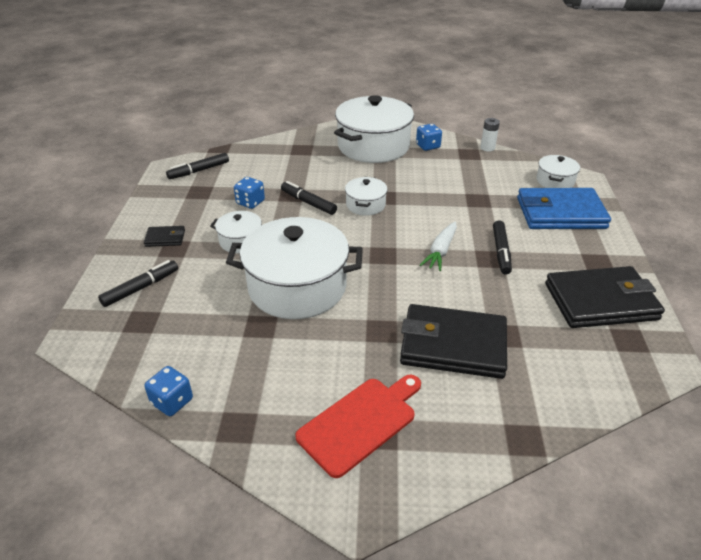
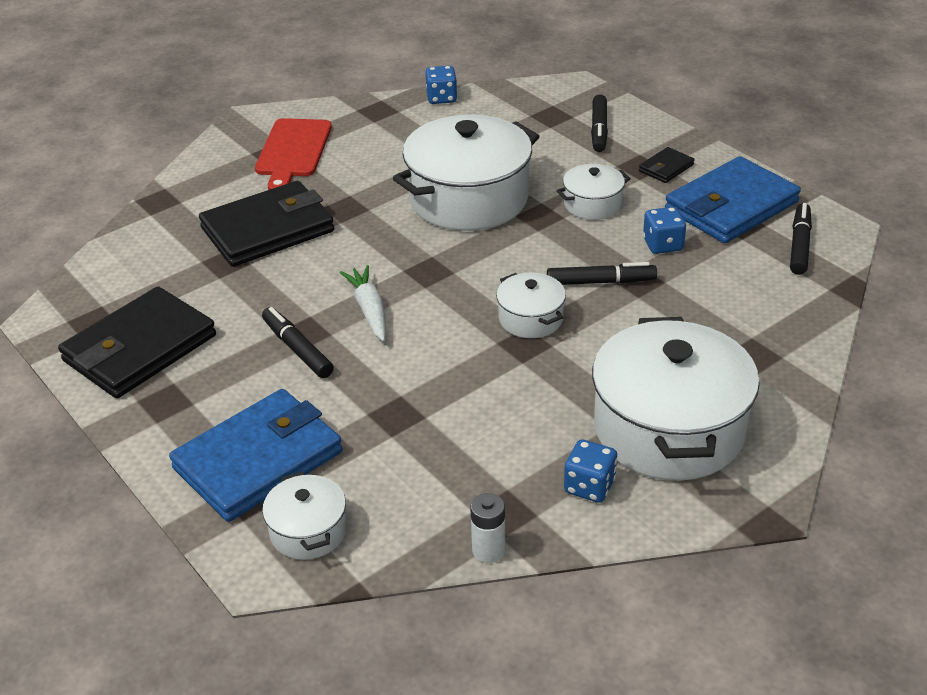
camera: 140 degrees right, 0 degrees up
none -> blue wallet [665,156,801,243]

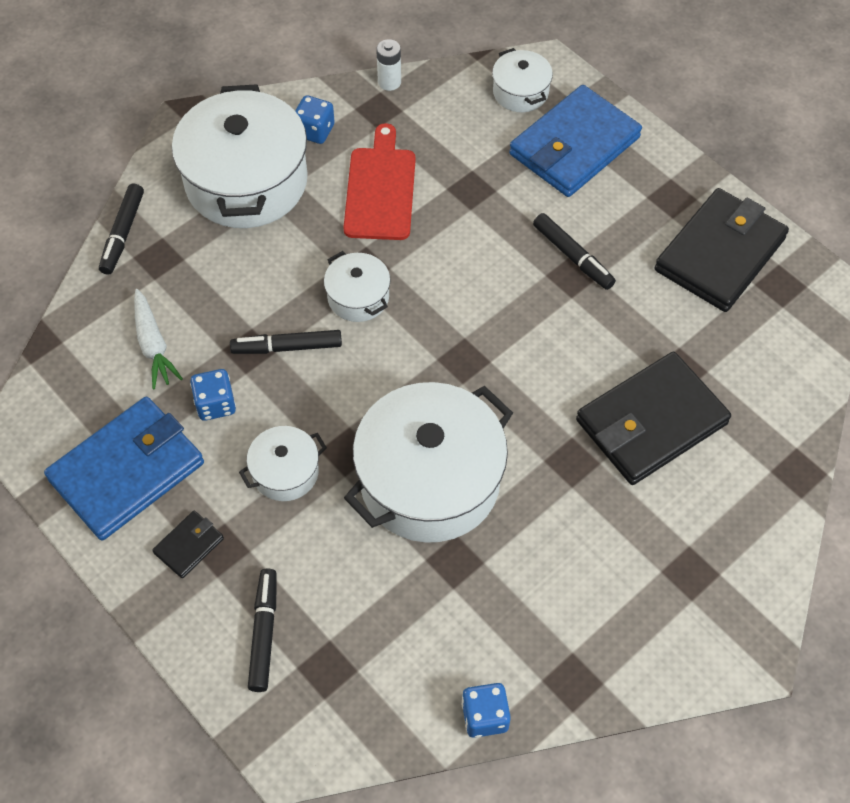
camera: 175 degrees right, 20 degrees up
red cutting board [255,118,332,190] -> red cutting board moved to [343,123,416,240]
white carrot [340,265,386,341] -> white carrot moved to [134,289,183,389]
black marker [790,203,812,275] -> black marker moved to [99,184,144,275]

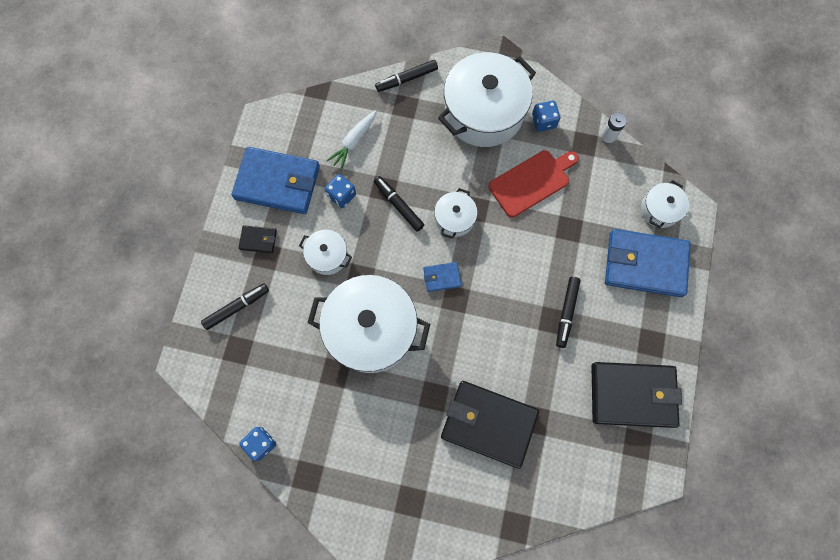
camera: 55 degrees right, 15 degrees up
none -> blue wallet [424,262,461,292]

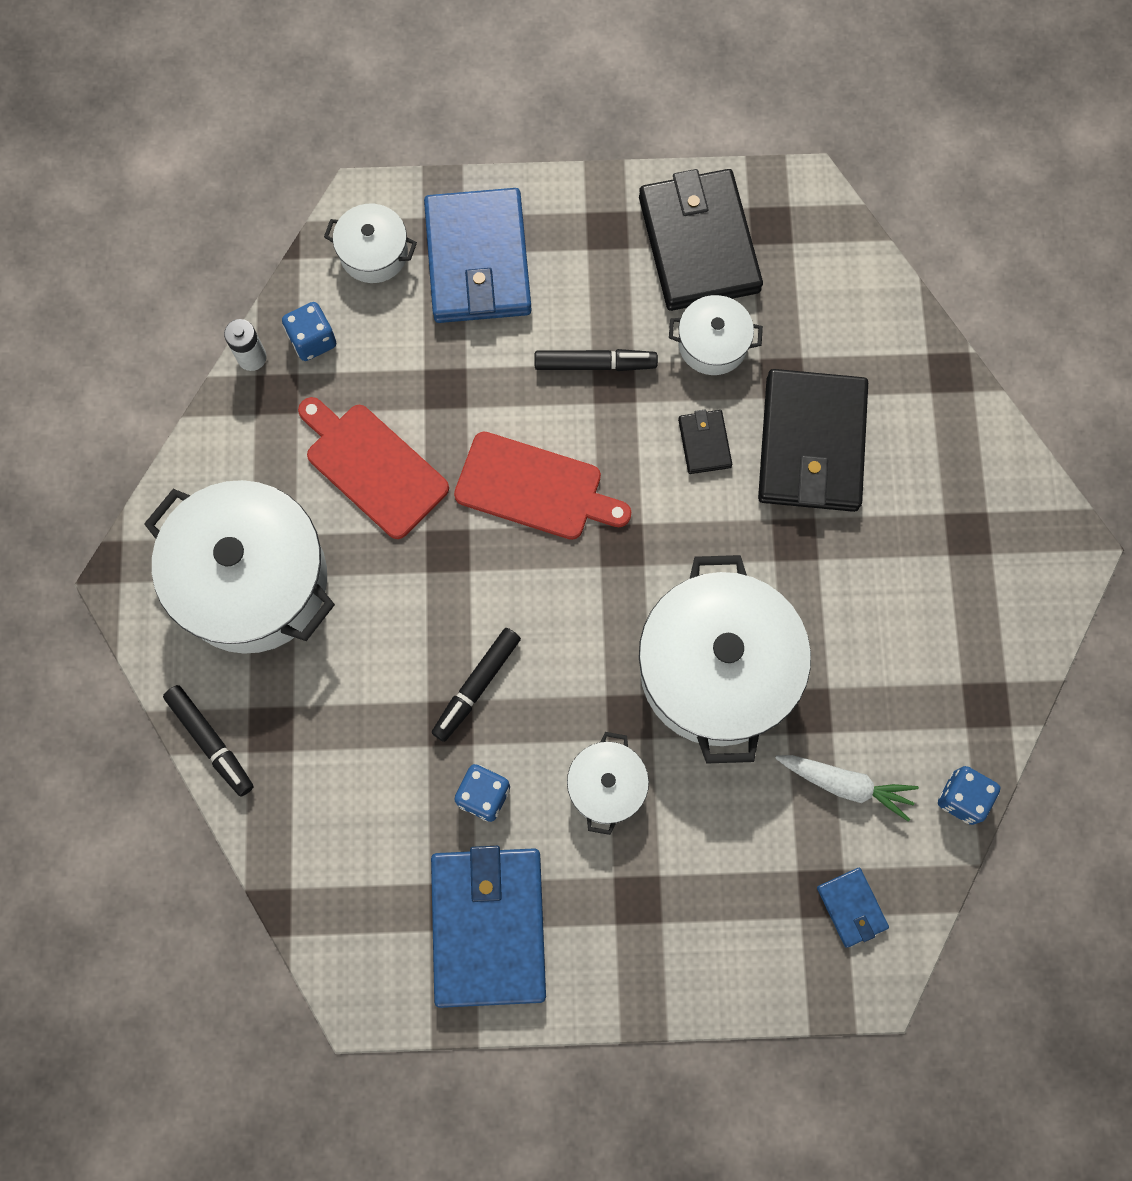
camera: 105 degrees left, 0 degrees up
black marker [201,284,269,330] -> none
black wallet [238,225,277,253] -> black wallet moved to [678,409,732,474]
white carrot [326,110,377,170] -> white carrot moved to [775,755,919,822]
blue wallet [424,262,461,292] -> blue wallet moved to [817,868,889,948]
white pot [434,188,478,239] -> white pot moved to [669,295,763,375]
blue dice [532,101,560,132] -> blue dice moved to [282,302,336,361]
none -> red cutting board [454,431,631,540]

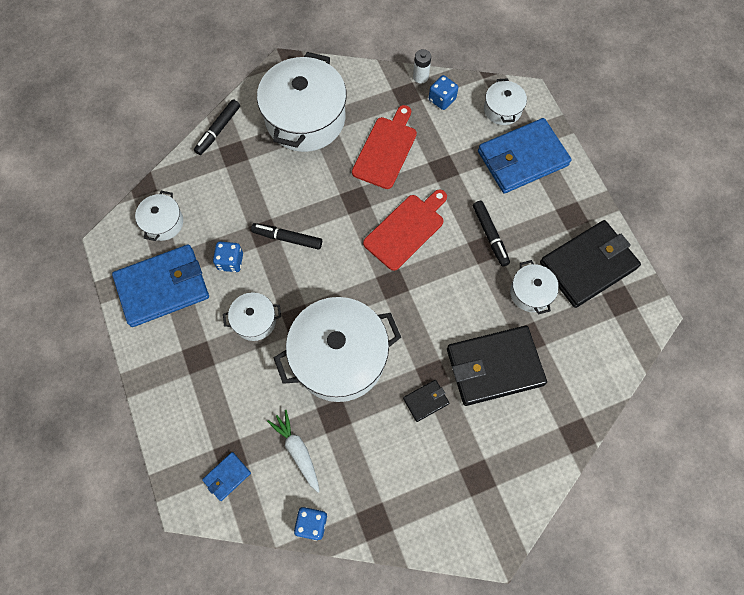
camera: 70 degrees right, 5 degrees down
red cutting board [454,431,631,540] -> red cutting board turned 135 degrees counterclockwise [363,189,447,271]
black wallet [678,409,732,474] -> black wallet moved to [403,380,449,422]
white carrot [775,755,919,822] -> white carrot turned 150 degrees clockwise [267,410,320,493]
none -> white pot [135,191,183,241]

